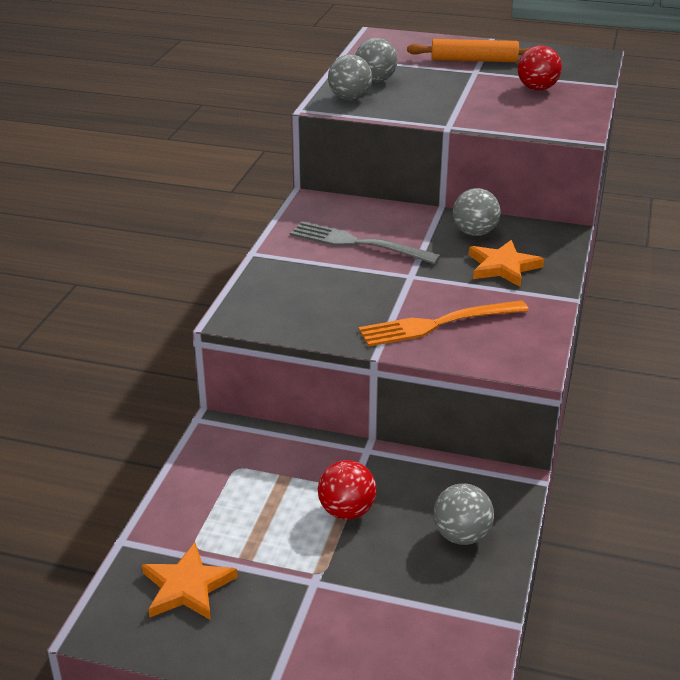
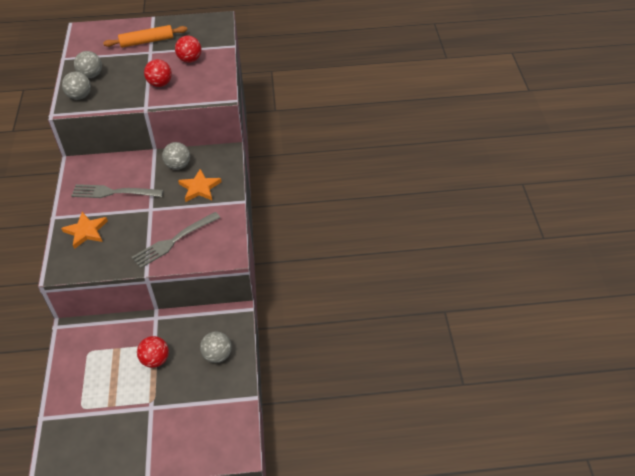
camera: 20 degrees left, 15 degrees up
orange star [142,543,238,620] -> orange star moved to [61,212,108,249]
orange fork [358,300,529,347] -> grey fork [132,212,220,268]
none -> red ball [144,59,172,87]

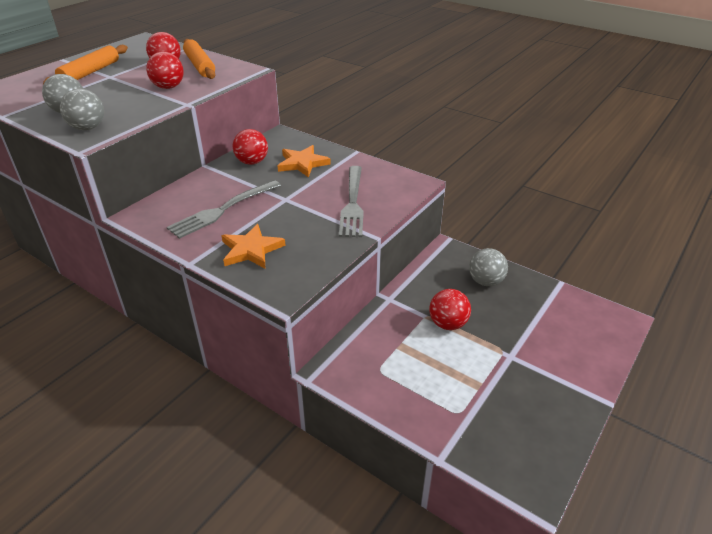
camera: 50 degrees left, 10 degrees down
grey ball [162,142,190,170] -> red ball [233,129,268,165]
none -> orange rolling pin [183,39,215,79]

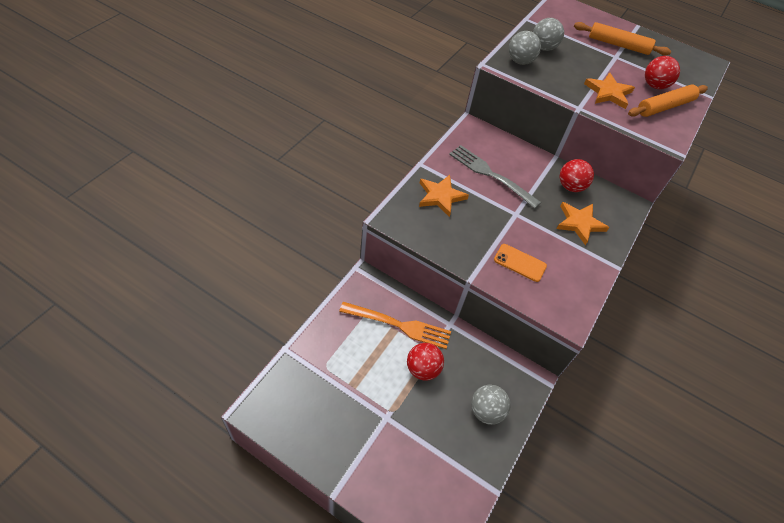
camera: 80 degrees right, 15 degrees up
red ball [146,51,184,89] -> orange star [584,72,635,109]
grey fork [339,166,364,237] -> orange phone [494,244,547,282]
none -> orange fork [339,302,451,349]

